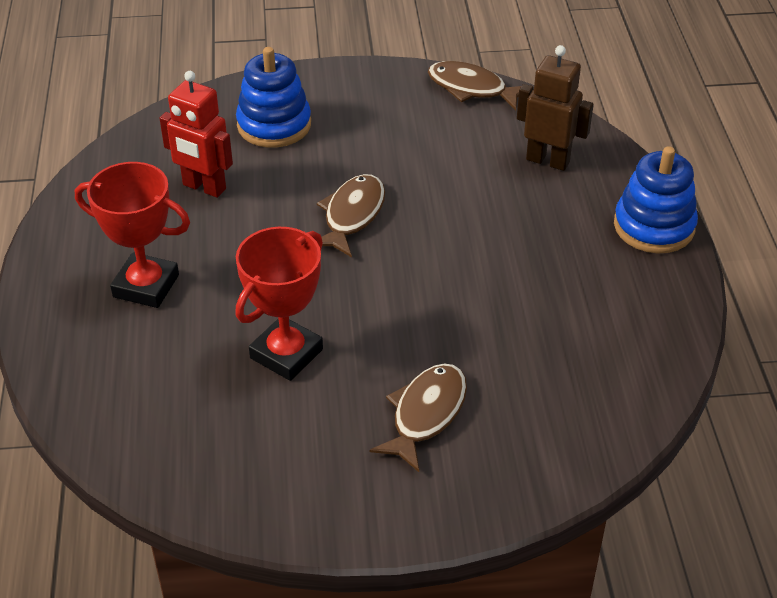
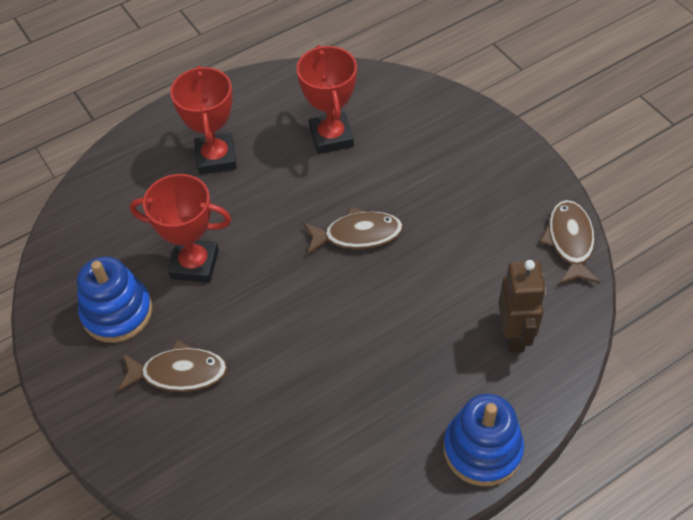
camera: 65 degrees right, 10 degrees up
red robot [159,71,233,198] -> red trophy [297,45,357,154]
blue stacking toy [236,47,311,148] -> blue stacking toy moved to [77,257,152,343]

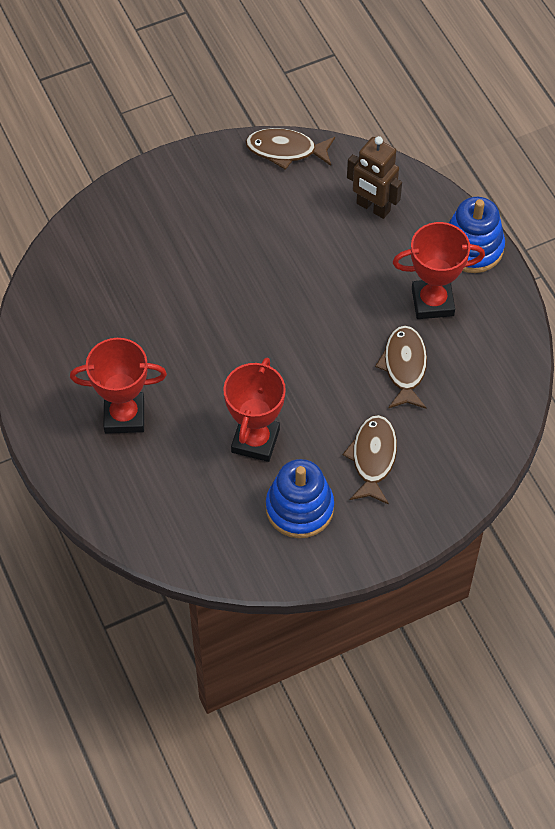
camera: 85 degrees left, 5 degrees up
red trophy [297,45,357,154] -> red trophy moved to [393,222,485,319]
brown fish [303,207,404,255] -> brown fish moved to [375,325,427,409]
brown robot [498,260,546,353] -> brown robot turned 150 degrees counterclockwise [347,136,402,219]

